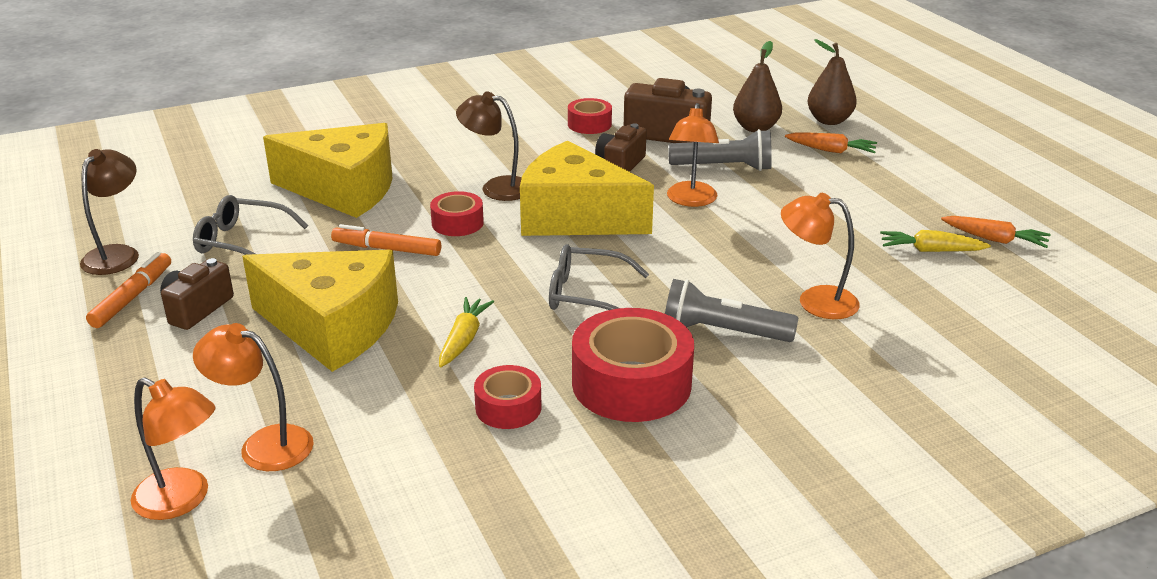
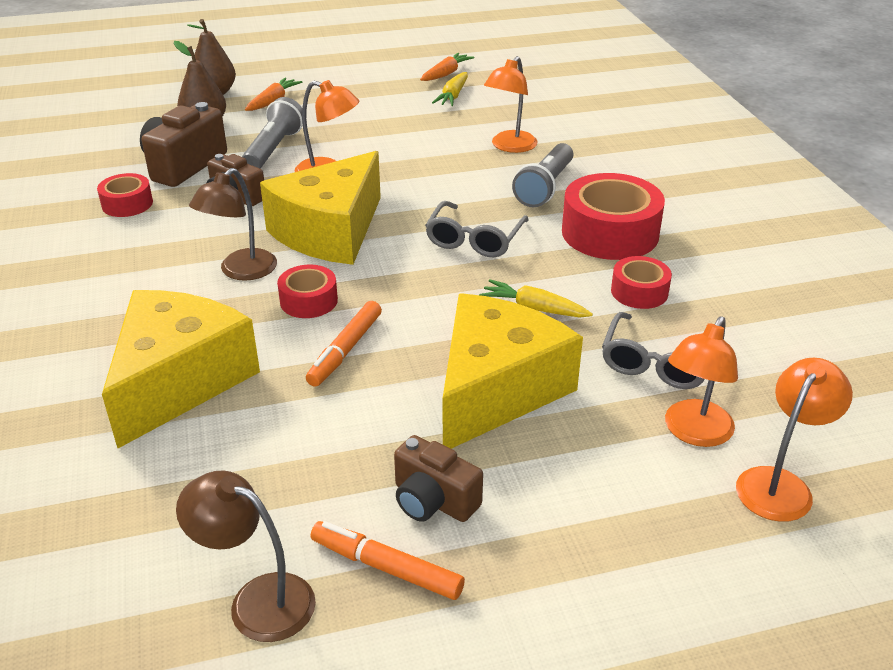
camera: 80 degrees left, 5 degrees up
grey glasses [193,195,308,255] -> grey glasses moved to [602,312,704,389]

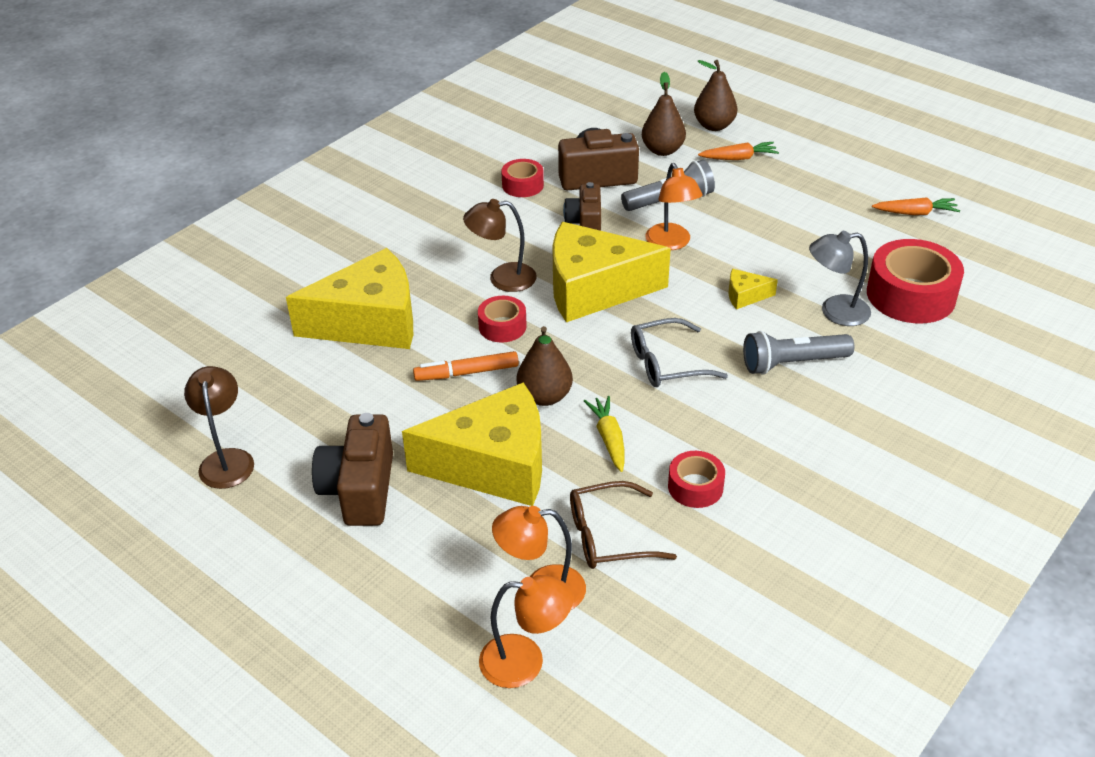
camera: 55 degrees right, 5 degrees up
orange marker [311,521,465,600] -> none
brown camera [394,435,483,522] -> brown camera [312,413,393,526], size x1.53
yellow carrot [432,72,468,106] -> none
orange lamp [484,56,538,153] -> grey lamp [809,231,871,326]
red tape [562,173,665,260] -> red tape moved to [867,239,964,323]
grey glasses [602,312,704,389] -> brown glasses [570,481,677,569]
none -> brown pear [517,326,573,406]
none -> yellow cheese [729,269,778,309]

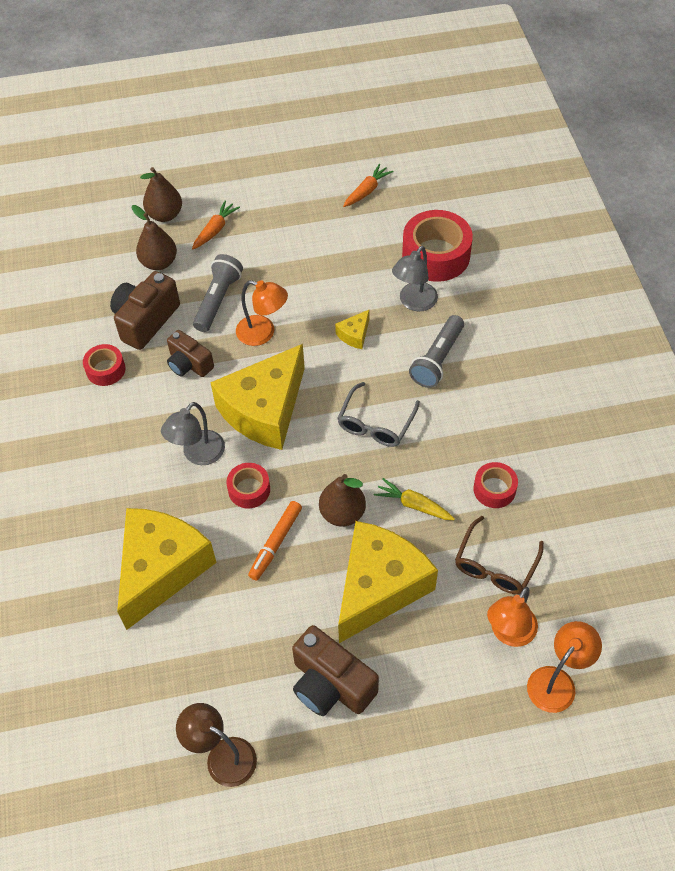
camera: 50 degrees left, 15 degrees up
brown lamp [463,199,537,292] -> grey lamp [161,402,225,465]

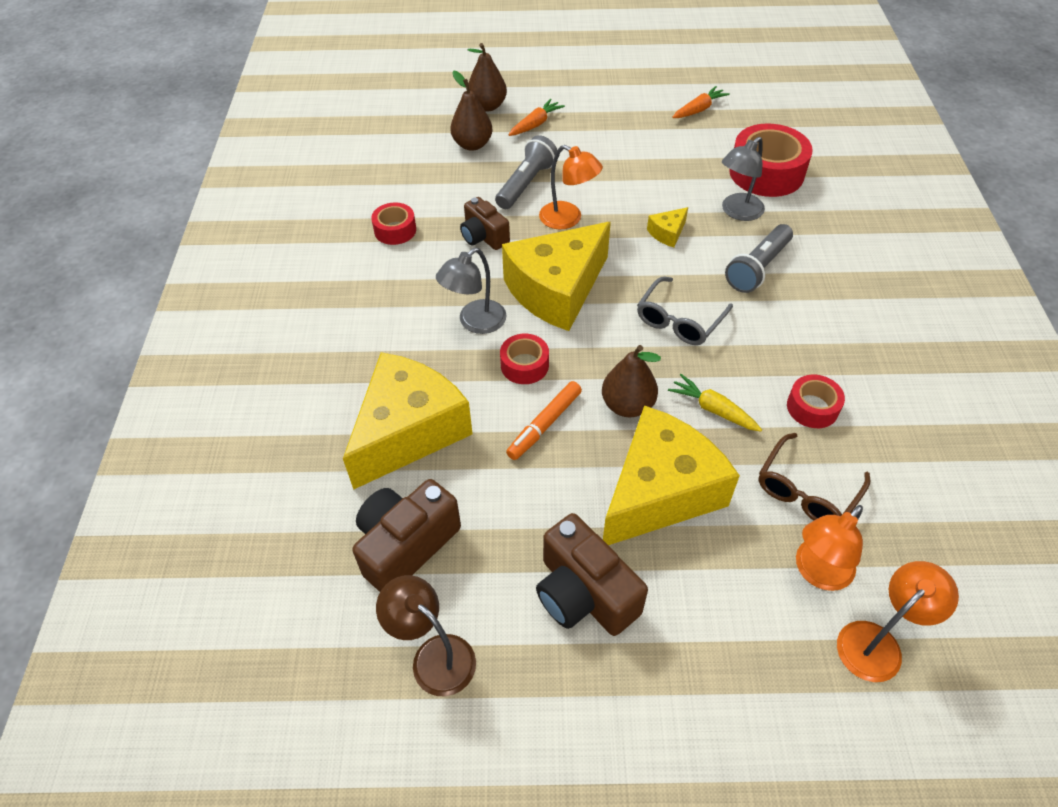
camera: 10 degrees right, 5 degrees down
brown camera [110,271,180,350] -> brown camera moved to [353,479,461,592]

